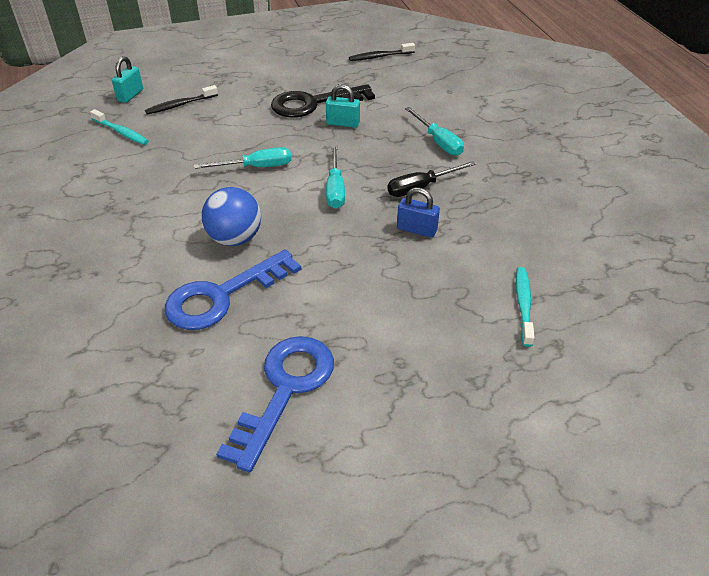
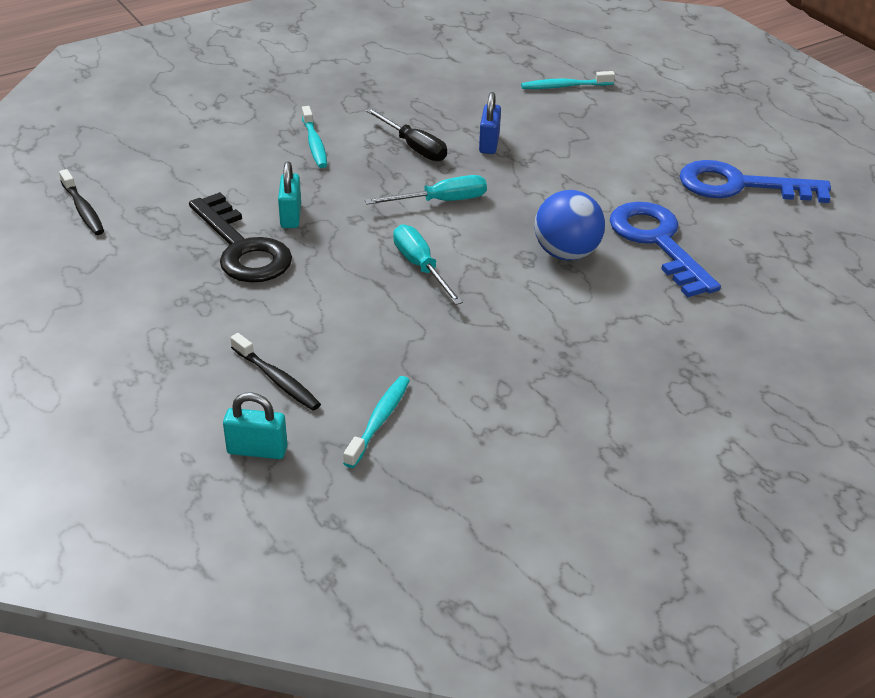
camera: 105 degrees left, 5 degrees down
blue key [165,249,302,330] -> blue key turned 150 degrees counterclockwise [610,202,721,297]
turquoise screwdriver [405,107,464,156] -> turquoise toothbrush [302,106,327,168]

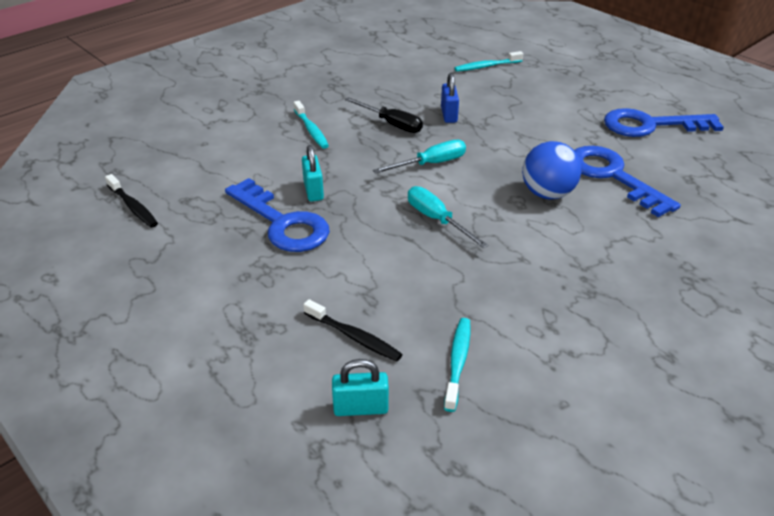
camera: 10 degrees left, 0 degrees up
black key [189,192,292,283] -> blue key [225,178,330,252]

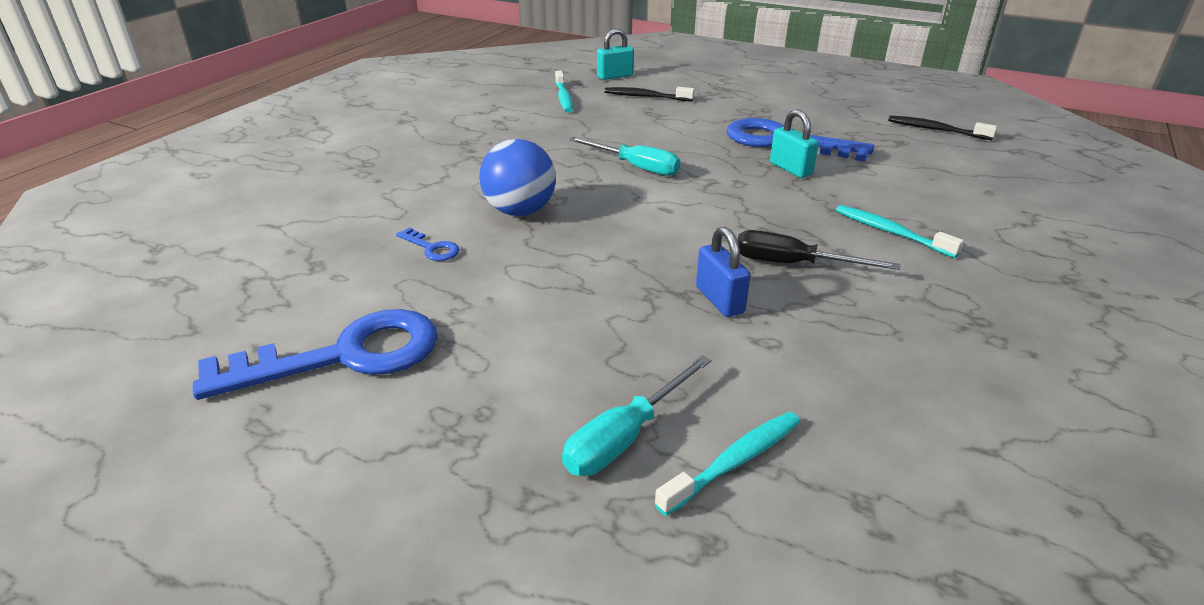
camera: 160 degrees right, 5 degrees down
turquoise screwdriver [373,140,466,174] -> turquoise screwdriver moved to [562,355,711,476]
blue key [574,146,681,217] -> blue key [396,227,460,261], size x0.42

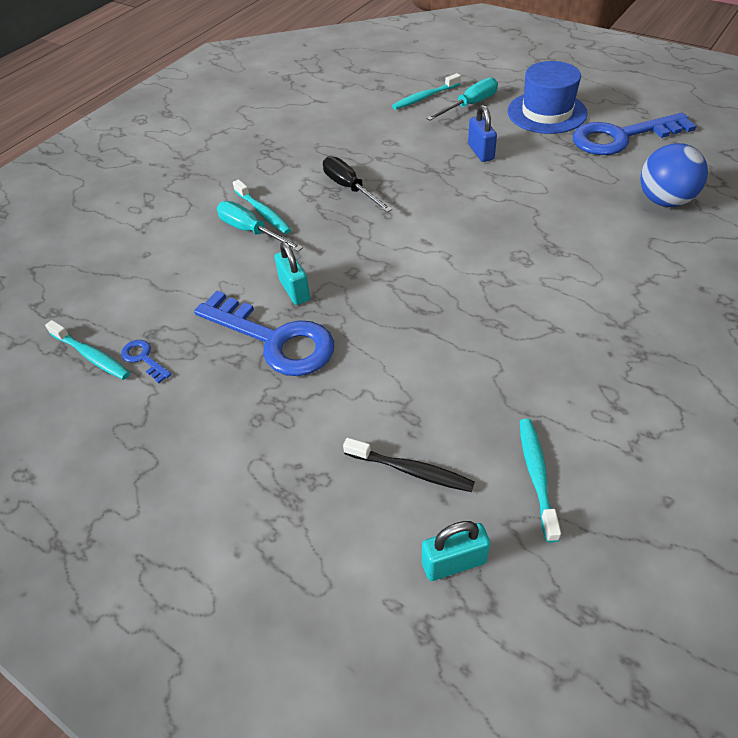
camera: 170 degrees left, 15 degrees up
blue key [396,227,460,261] -> blue key moved to [121,340,172,383]
blue ball [479,139,556,216] -> blue ball moved to [640,143,708,207]
turquoise screwdriver [569,137,680,176] -> turquoise screwdriver moved to [217,201,303,252]
blue padlock [696,226,751,317] -> blue padlock moved to [468,104,497,162]
black screwdriver [738,230,900,270] -> black screwdriver turned 150 degrees counterclockwise [323,156,392,212]
black toothbrush [888,116,997,140] -> turquoise toothbrush [45,320,130,380]
none -> blue hat [508,61,588,134]

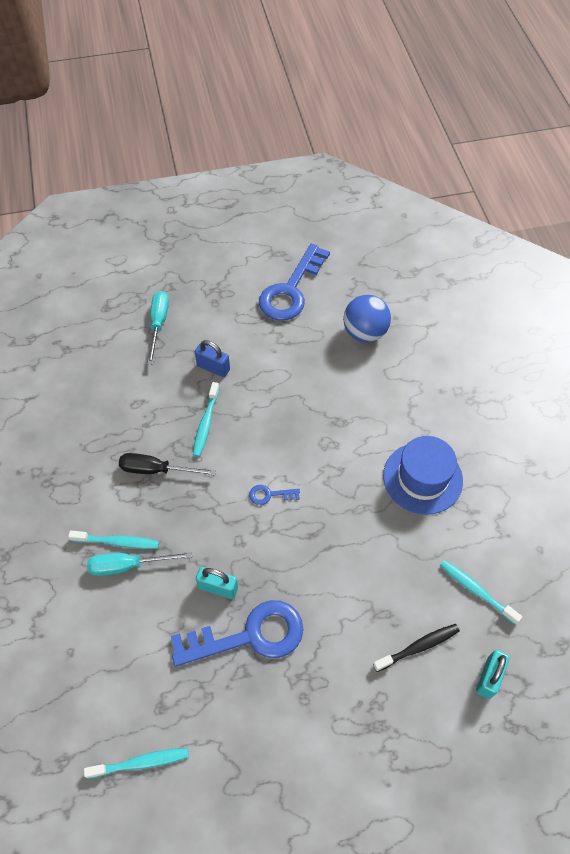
camera: 50 degrees left, 10 degrees up
blue key [121,340,172,383] -> blue key moved to [249,485,300,505]
turquoise toothbrush [392,73,461,110] -> turquoise toothbrush moved to [193,382,219,457]
blue hat [508,61,588,134] -> blue hat moved to [383,436,463,515]

